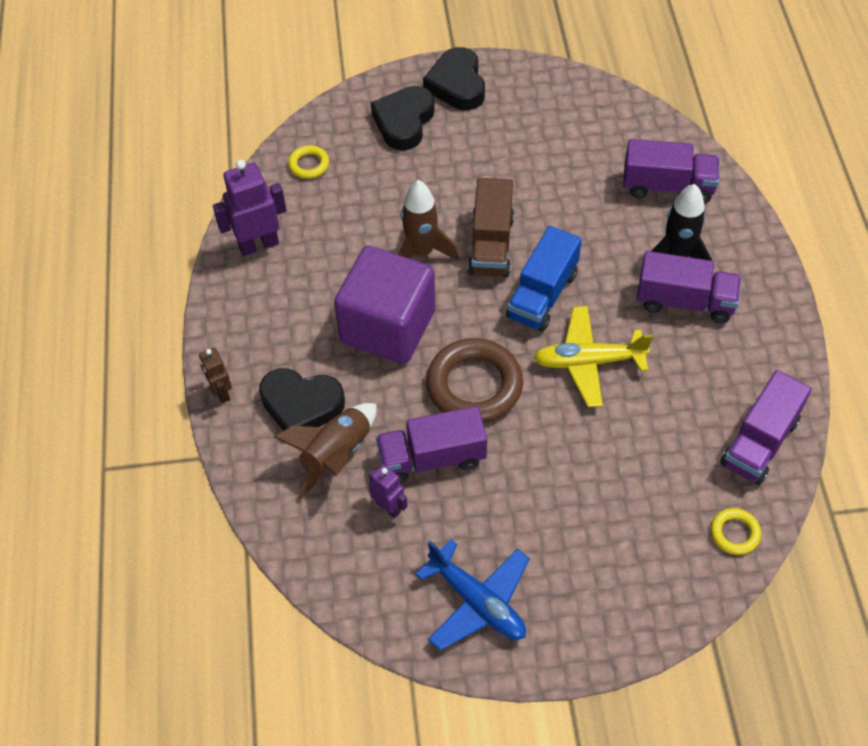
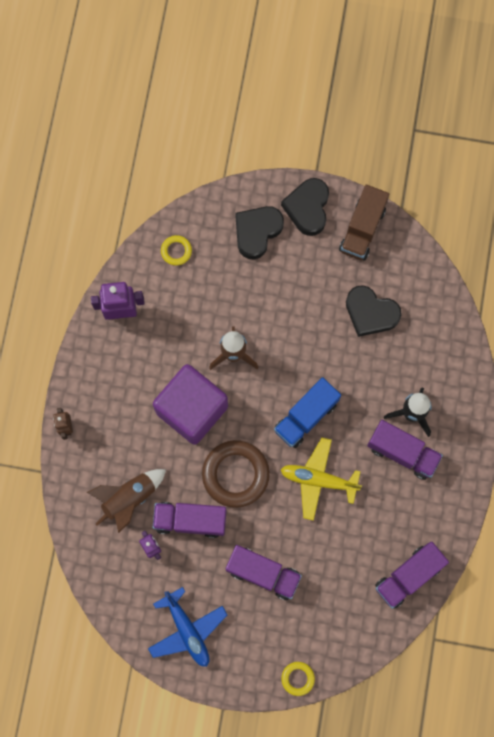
camera: 15 degrees right, 20 degrees up
black heart [259,368,345,431] -> black heart moved to [346,285,402,337]
brown truck [468,178,514,277] -> brown truck moved to [339,185,389,261]
purple truck [623,139,720,203] -> purple truck moved to [225,545,302,600]
yellow ring [711,508,761,555] -> yellow ring moved to [281,662,315,696]

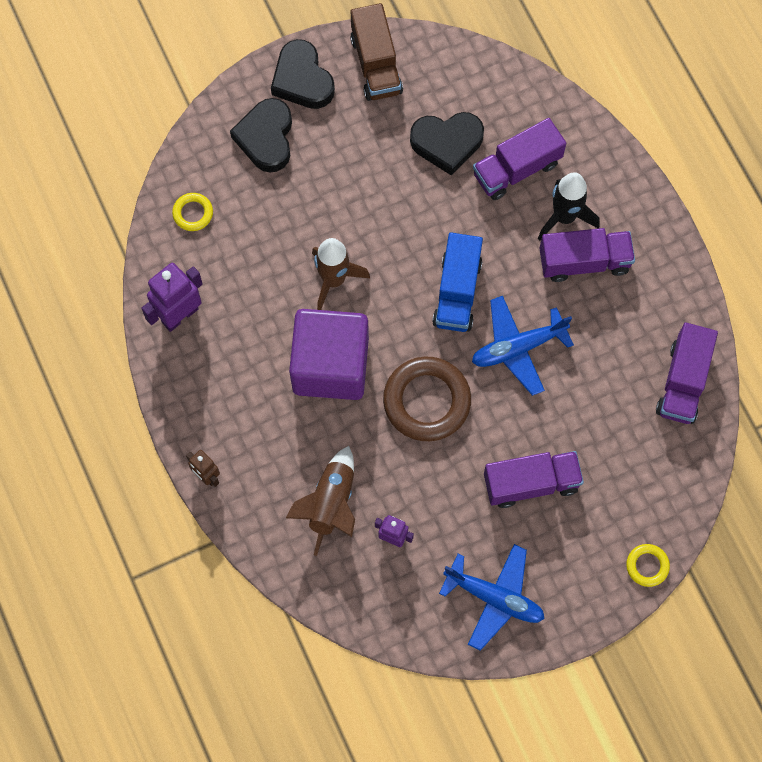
camera: 35 degrees left, 5 degrees down
purple truck [153,502,226,538] -> purple truck moved to [473,118,566,200]
yellow plane [281,438,362,521] -> blue plane [472,296,574,396]

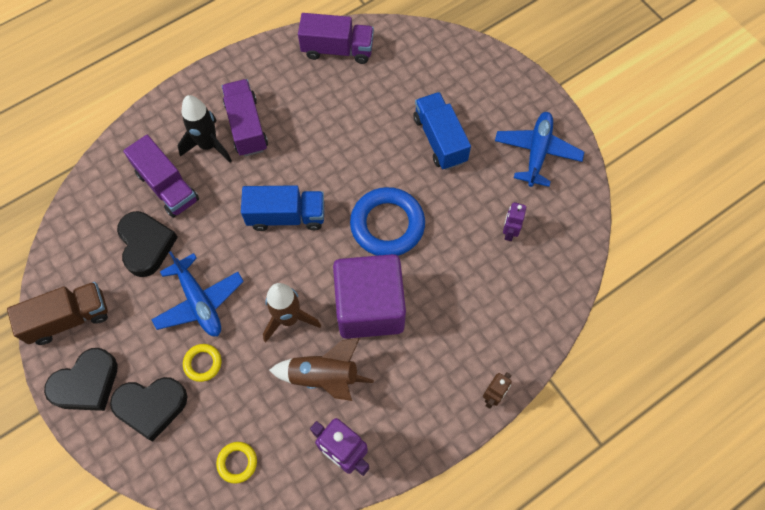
camera: 100 degrees left, 5 degrees down
brown rocket [286,446,355,556] -> brown rocket moved to [269,338,374,401]
brown ring [383,357,471,441] -> blue ring [350,187,425,256]
blue plane [472,296,574,396] -> blue plane moved to [151,251,244,336]
purple truck [484,451,584,508] -> blue truck [413,92,471,170]
yellow ring [626,544,670,587] -> yellow ring moved to [183,344,221,382]

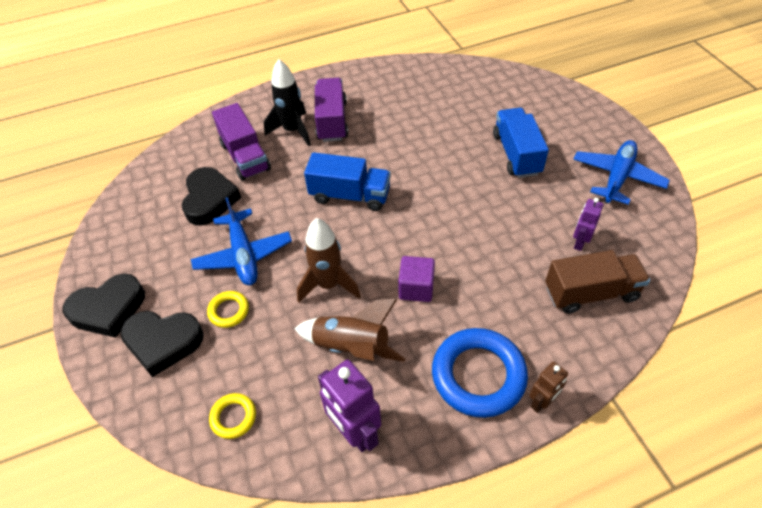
camera: 15 degrees right, 15 degrees down
brown truck [7,282,108,345] -> brown truck moved to [545,250,650,314]
purple truck [298,13,374,64] -> none
purple cube [333,254,406,339] -> purple cube [398,256,435,302], size x0.47
blue ring [350,187,425,256] -> blue ring moved to [432,328,528,418]

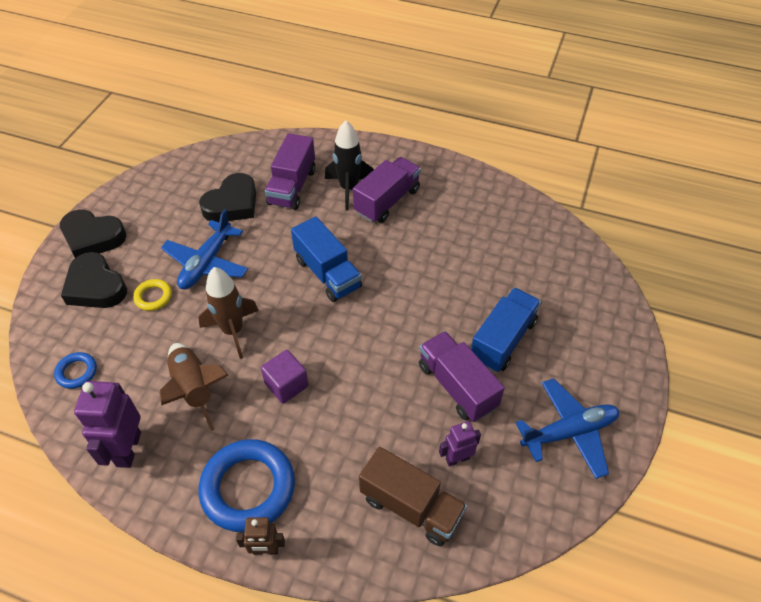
camera: 40 degrees right, 0 degrees up
yellow ring [209,393,256,439] -> blue ring [54,352,97,389]
none -> purple truck [419,331,505,422]

